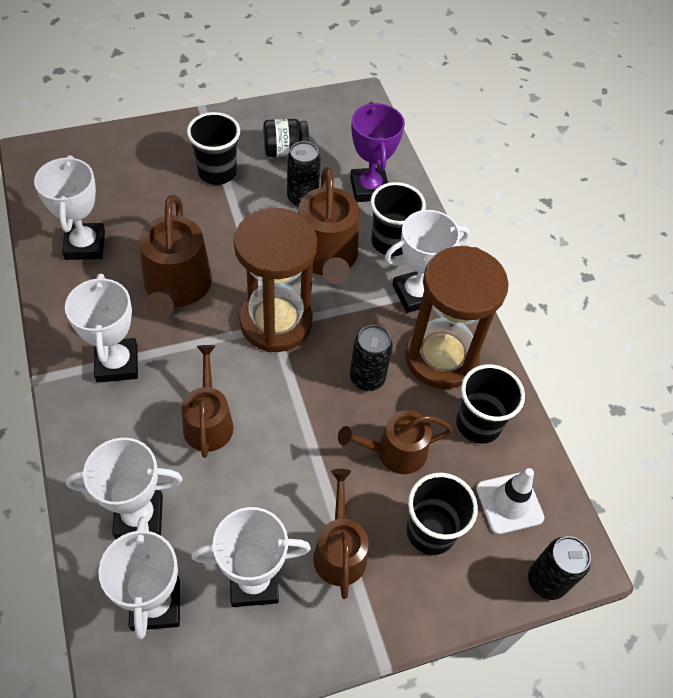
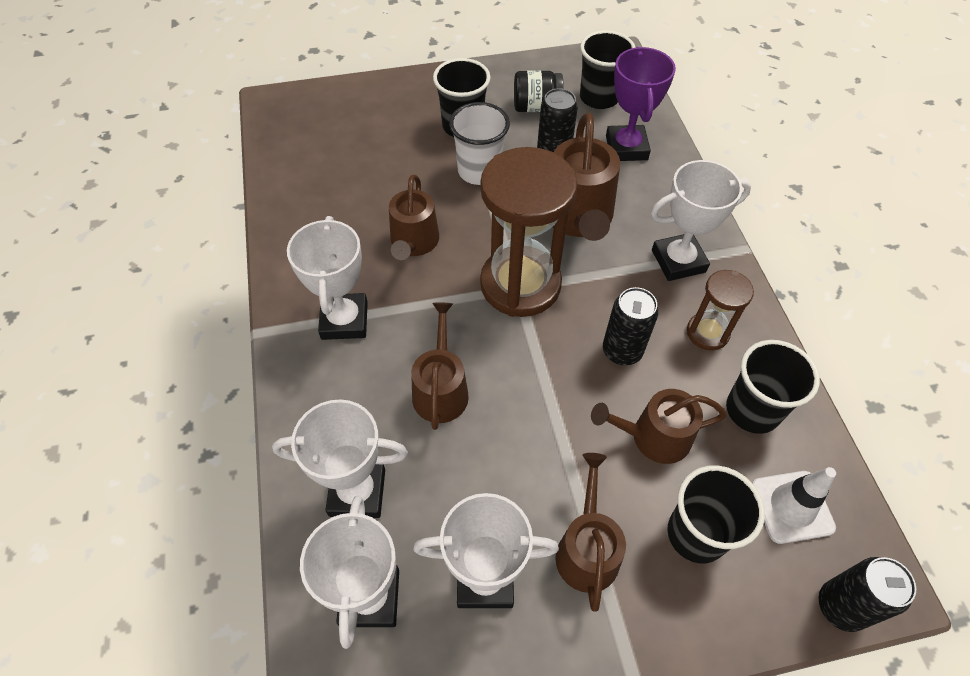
camera: 10 degrees right, 0 degrees up
white trophy [34,155,105,260] -> none
brown watering can [139,195,212,320] -> brown watering can [389,175,439,260], size x0.66
black cup [370,182,426,256] -> black cup moved to [580,30,636,109]
brown hourglass [405,246,509,389] -> brown hourglass [687,270,754,350], size x0.50
none -> white cup [449,102,510,185]

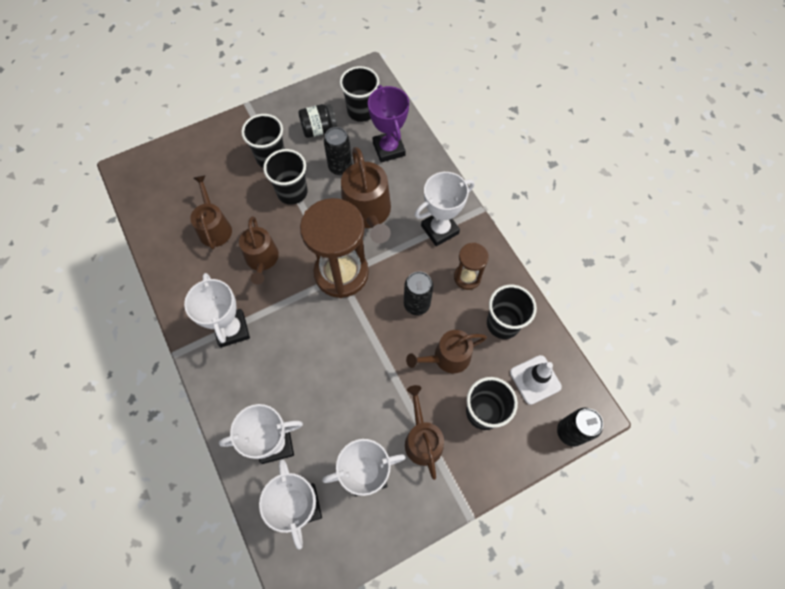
camera: 15 degrees left, 10 degrees up
brown watering can [411,302,469,430] -> brown watering can moved to [190,175,232,249]
white cup [449,102,510,185] -> black cup [263,149,308,205]

